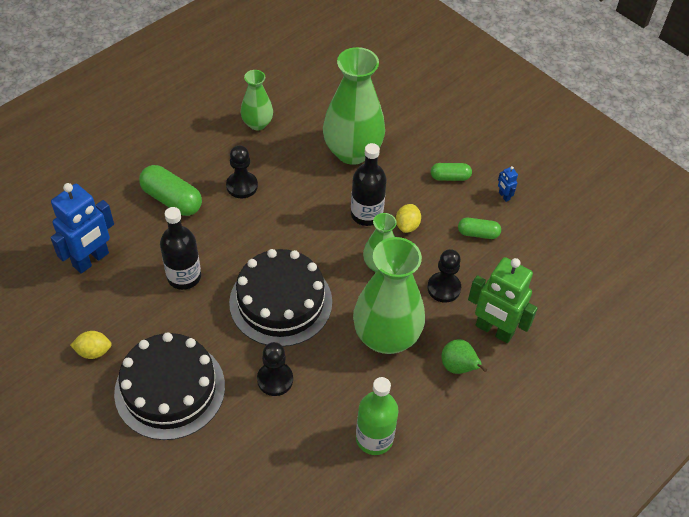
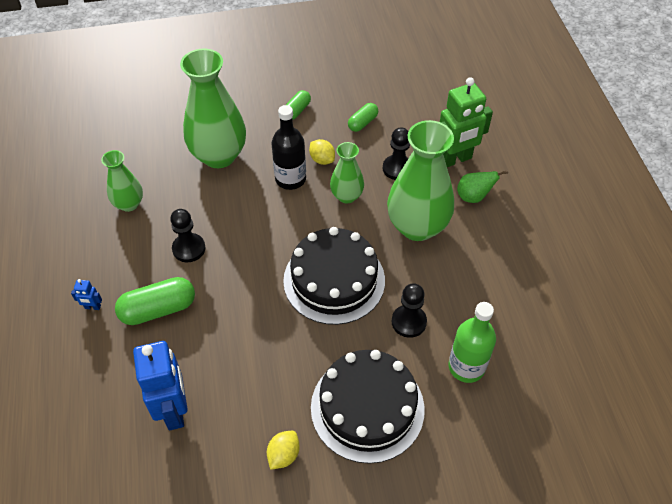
camera: 55 degrees left, 0 degrees up
black bottle [160,207,201,290] -> none
green bottle [356,377,399,455] -> green bottle moved to [449,302,496,383]
blue robot [498,166,518,202] -> blue robot moved to [71,279,102,310]

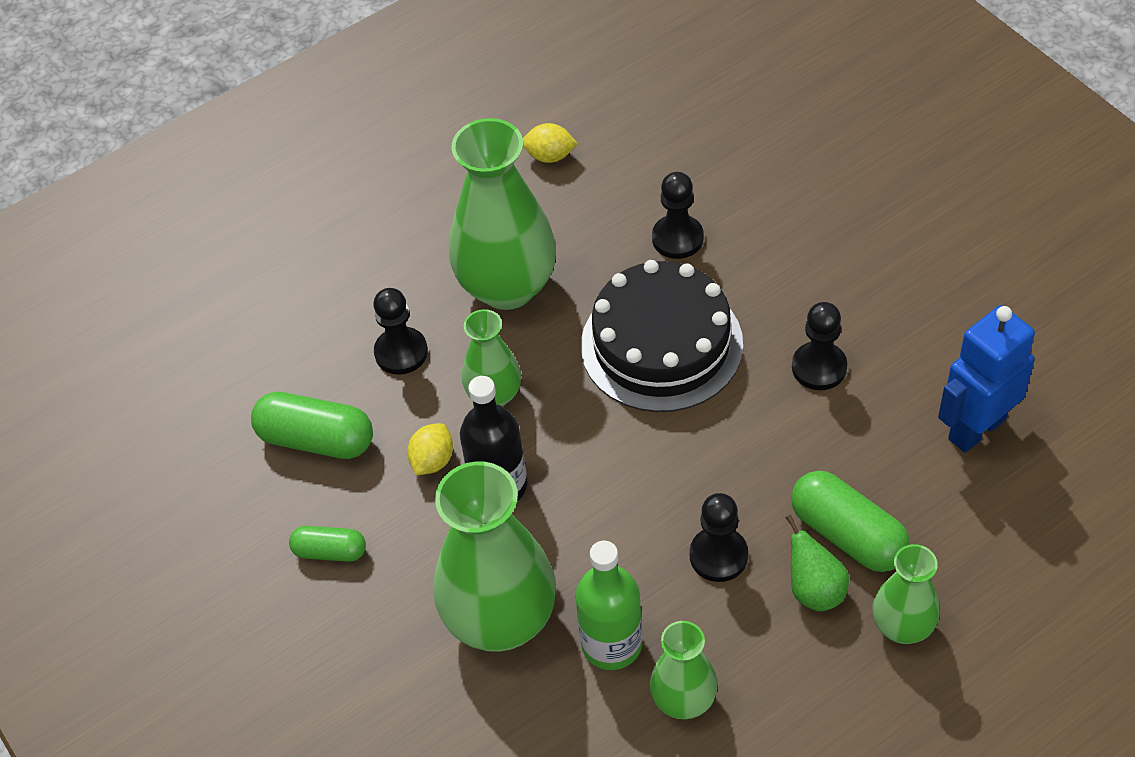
camera: 110 degrees left, 0 degrees up
blue robot [71,279,102,310] -> green vase [872,544,940,644]
yellow lemon [267,431,300,470] -> yellow lemon moved to [523,123,578,163]
black cake [311,350,425,464] -> none
green capsule [348,103,378,132] -> green capsule [251,392,373,459], size x1.70
green robot [440,77,493,167] -> none
green bottle [449,302,496,383] -> green bottle moved to [576,541,642,670]
green pear [457,170,508,203] -> green pear moved to [786,515,849,612]
none -> black pawn [792,302,847,390]

